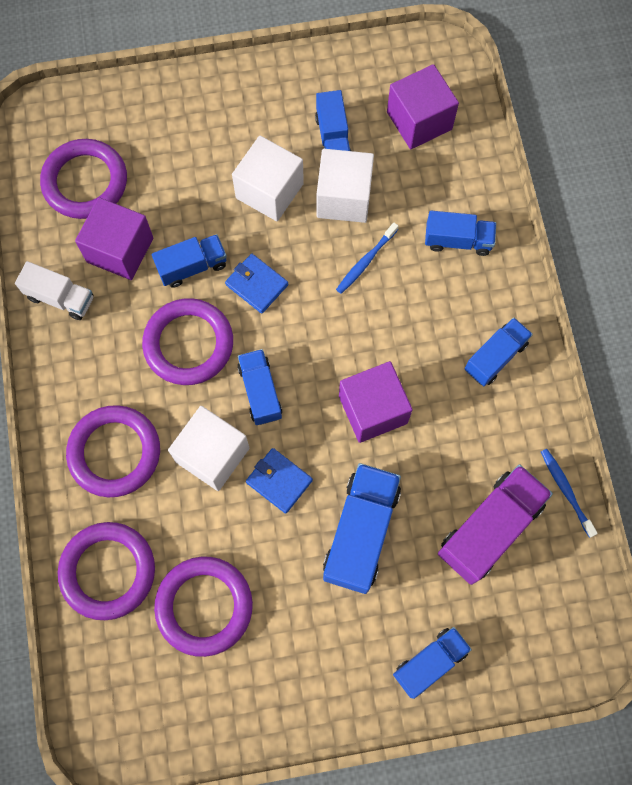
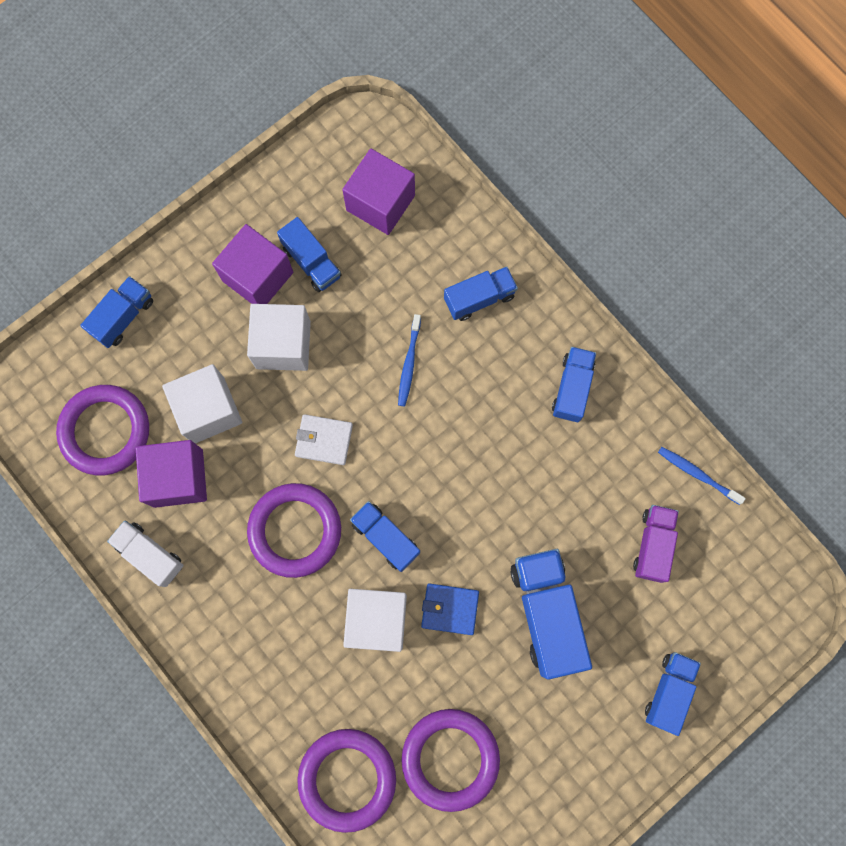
camera: 30 degrees left, 5 degrees up
white truck [15,261,94,320] -> white truck turned 135 degrees counterclockwise [107,520,184,587]
purple ring [66,405,160,497] -> none
blue truck [152,234,227,288] -> blue truck moved to [80,276,153,348]
blue wallet [225,254,288,314] -> white wallet [295,414,353,465]
white cube [317,149,374,223] -> white cube moved to [162,364,242,444]
purple cube [339,361,413,443] -> purple cube moved to [212,224,293,304]
purple truck [438,464,553,585] -> purple truck [633,505,679,583], size x0.62

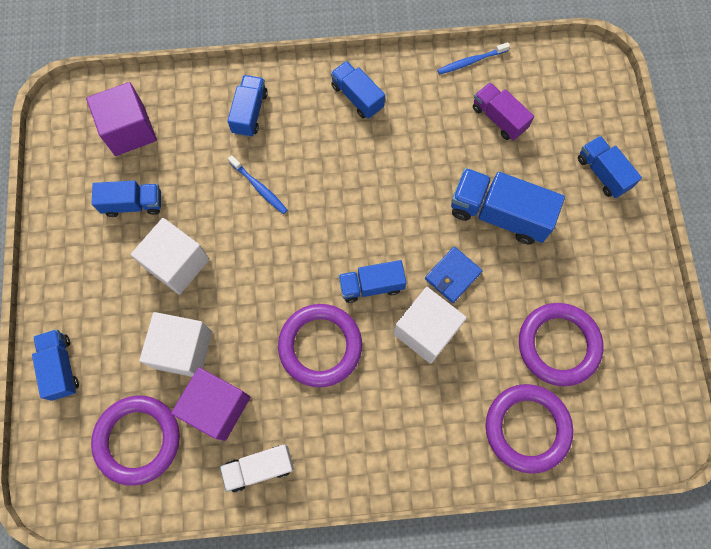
camera: 55 degrees left, 5 degrees down
purple cube [212,224,293,304] -> none
white wallet [295,414,353,465] -> none

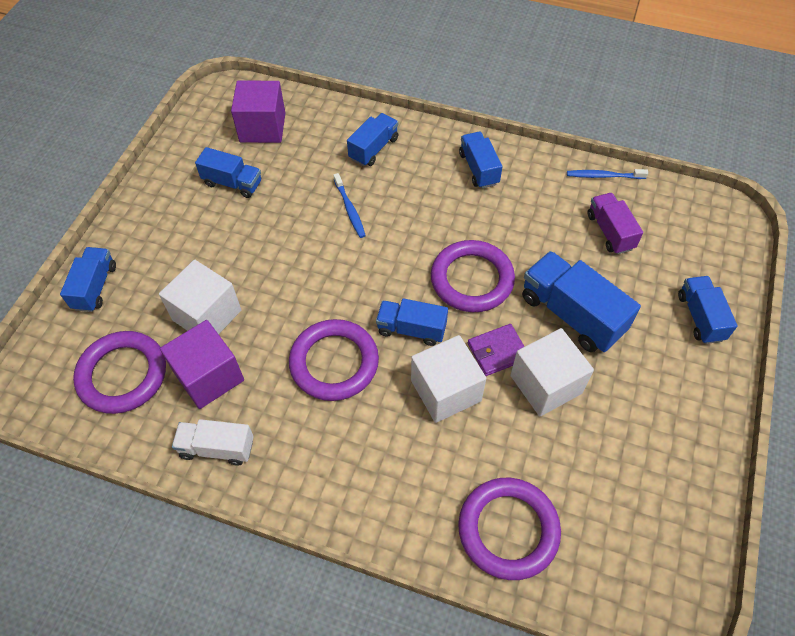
camera: 25 degrees right, 15 degrees down
white cube [131,218,210,295] -> white cube moved to [510,328,594,416]
blue wallet [425,246,482,303] -> purple wallet [468,324,525,376]
purple ring [519,303,604,386] -> purple ring moved to [431,240,515,312]

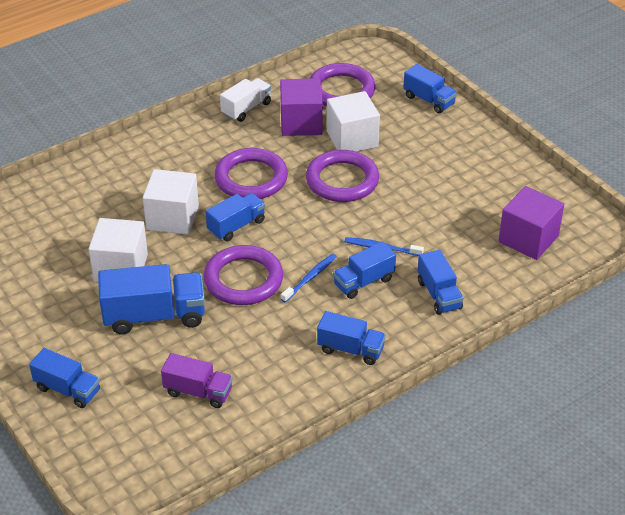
camera: 125 degrees right, 15 degrees down
blue truck [195,147,261,198] -> blue truck moved to [333,242,396,299]
purple ring [458,478,561,580] -> purple ring moved to [306,150,379,202]
purple wallet [468,324,525,376] -> none
blue toothbrush [567,169,648,179] -> blue toothbrush moved to [281,254,337,302]

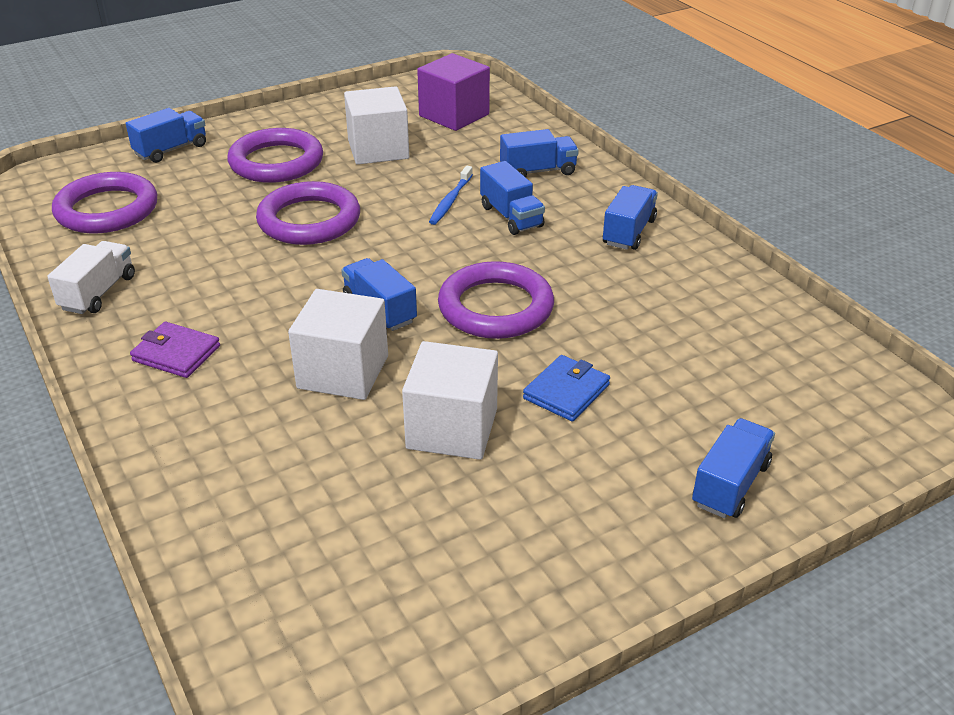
camera: 85 degrees left, 5 degrees down
blue truck [98,264,205,335] -> blue wallet [523,355,610,422]
purple truck [161,353,233,408] -> none
purple ring [214,148,288,199] -> purple ring moved to [227,128,323,183]
white truck [220,78,271,122] -> white truck turned 60 degrees clockwise [47,241,135,314]
purple cube [280,78,323,136] -> none
blue toothbrush [281,254,337,302] -> none
white cube [327,91,380,152] -> white cube moved to [344,86,409,165]
none -> purple wallet [130,322,220,378]

